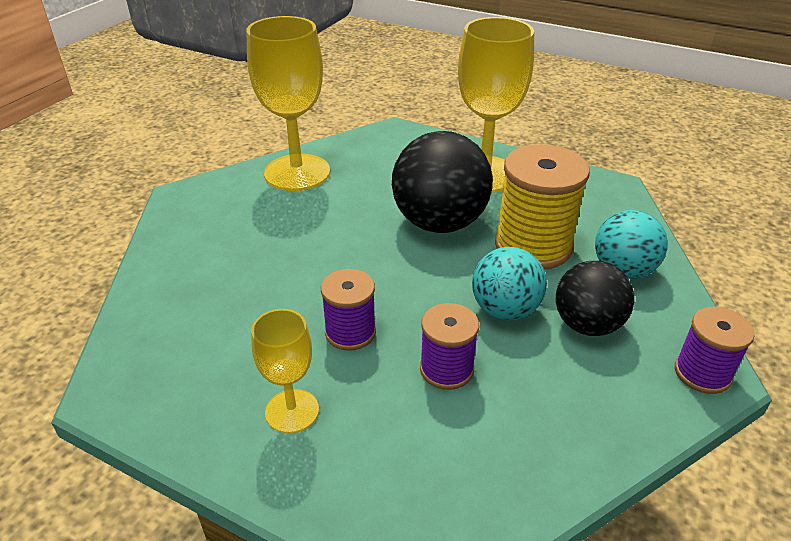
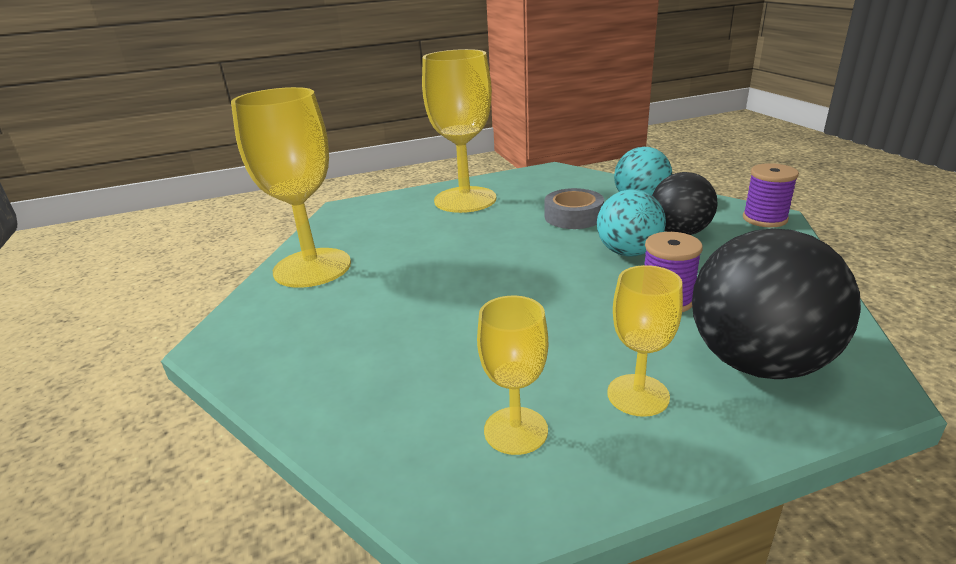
camera: 45 degrees left, 10 degrees down
purple spool [321,269,376,351] -> none
black ball [392,131,493,233] -> black ball moved to [692,228,861,379]
yellow spool [495,144,590,270] -> grey tape [545,188,604,229]
none -> yellow goblet [477,296,548,455]

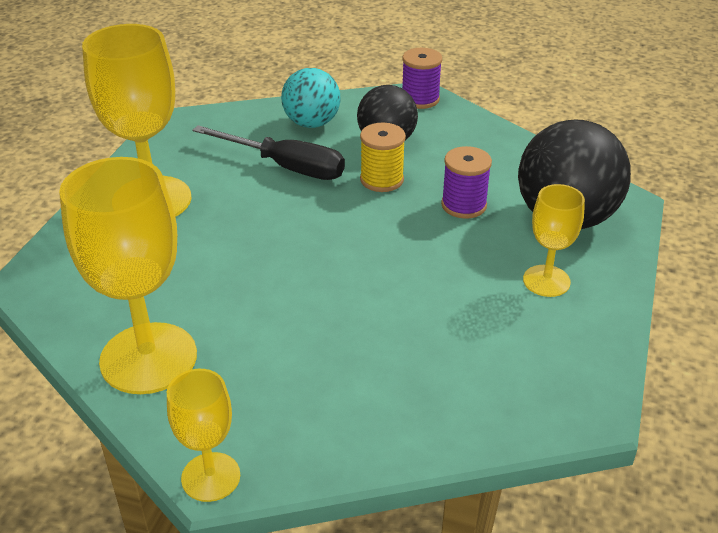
camera: 55 degrees left, 10 degrees up
yellow goblet [477,296,548,455] -> yellow goblet moved to [167,369,240,502]
grey tape [545,188,604,229] -> black screwdriver [193,125,345,180]
turquoise ball [597,190,666,256] -> yellow spool [360,123,406,192]

